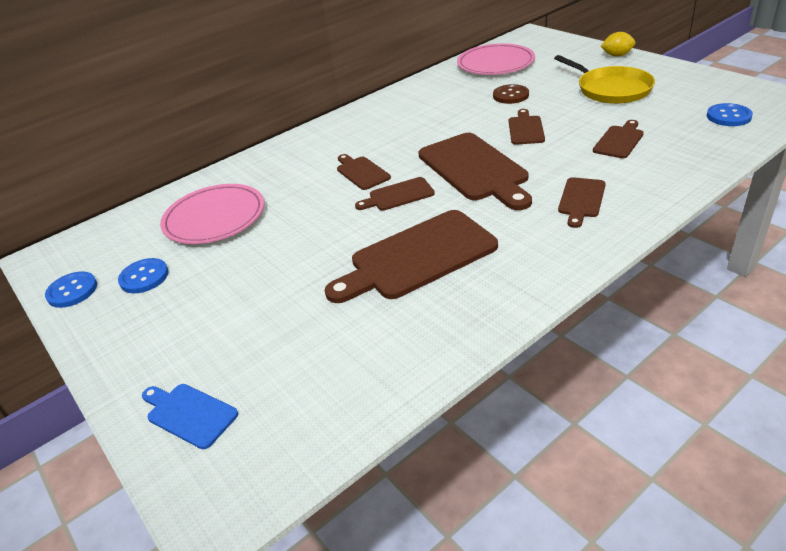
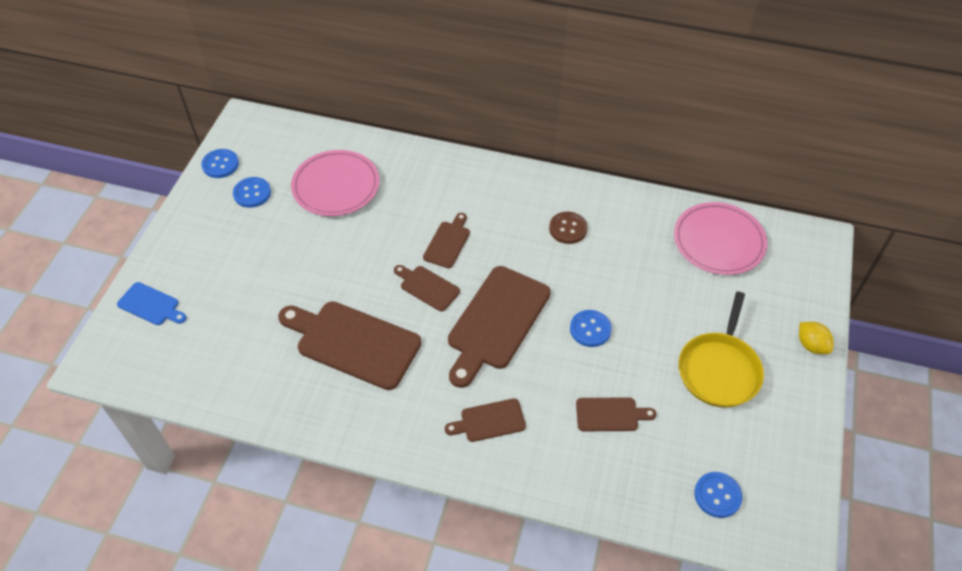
camera: 50 degrees right, 15 degrees up
blue cutting board [142,384,238,449] -> blue cutting board turned 120 degrees clockwise [117,282,186,325]
brown button [493,84,529,104] -> brown button moved to [549,212,588,244]
brown cutting board [509,109,545,145] -> blue button [570,310,612,347]

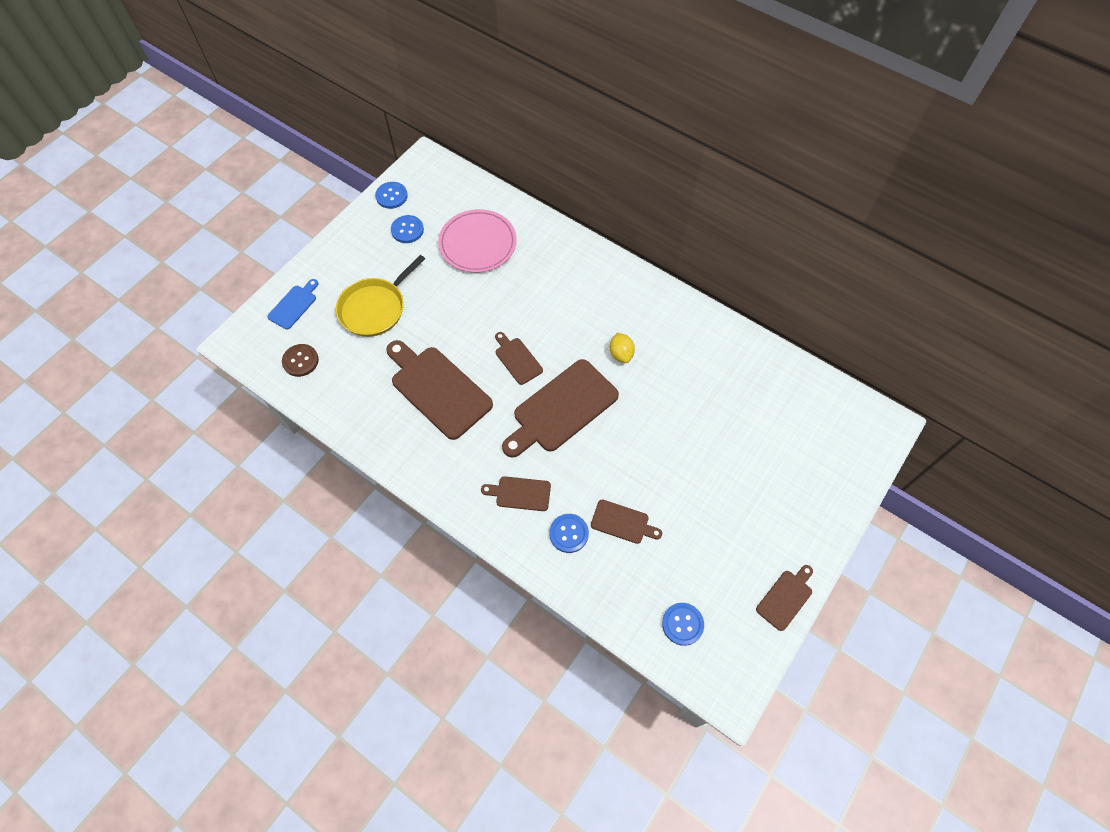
camera: 20 degrees right, 10 degrees up
blue cutting board [117,282,186,325] -> blue cutting board turned 105 degrees counterclockwise [267,279,318,330]
brown cutting board [423,213,470,268] -> brown cutting board moved to [756,565,813,631]
brown button [549,212,588,244] -> brown button moved to [282,344,319,377]
blue button [570,310,612,347] -> blue button moved to [549,514,589,553]
pink plate [674,202,767,275] -> none
yellow pan [679,292,764,408] -> yellow pan moved to [336,255,425,337]
yellow lemon [799,322,834,354] -> yellow lemon moved to [610,333,635,363]

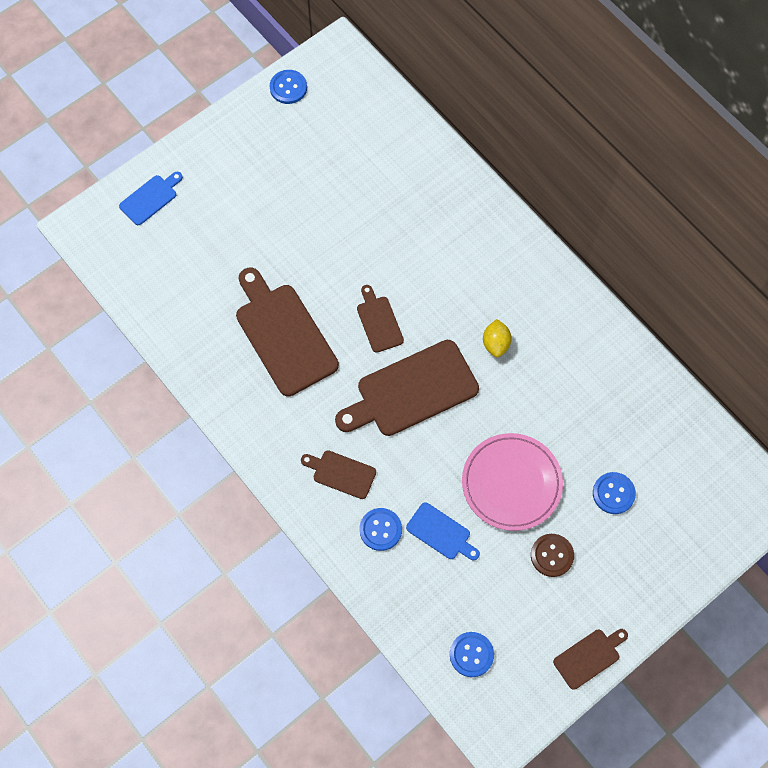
camera: 15 degrees right, 5 degrees up
brown button [282,344,319,377] -> brown button moved to [531,534,574,577]
yellow pan [336,255,425,337] -> none
blue button [391,215,424,243] -> blue button moved to [593,472,636,514]
pink plate [438,209,517,273] -> pink plate moved to [462,433,563,531]
brown cutting board [591,500,662,544] -> blue cutting board [406,502,480,560]

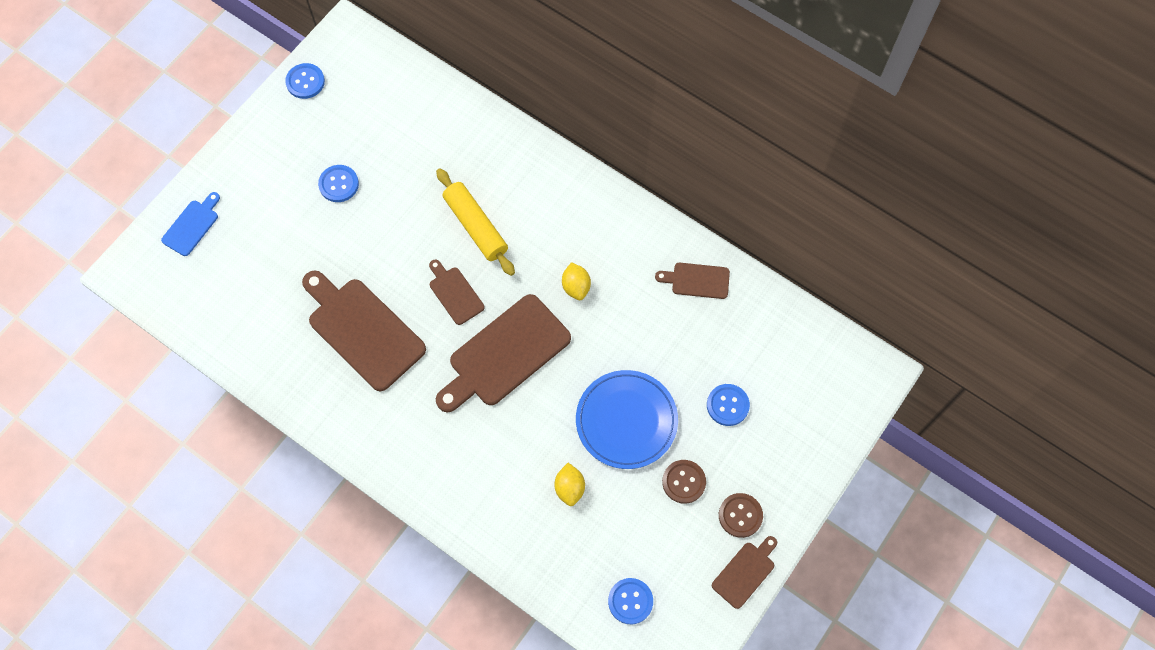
camera: 15 degrees left, 0 degrees up
brown cutting board [301,450,376,499] -> brown cutting board moved to [655,263,730,299]
blue button [359,508,402,551] -> blue button moved to [318,165,359,202]
blue cutting board [406,502,480,560] -> yellow lemon [554,463,585,506]
pink plate [462,433,563,531] -> blue plate [576,370,678,469]
none -> yellow rolling pin [436,169,515,276]
none -> brown button [719,493,763,538]

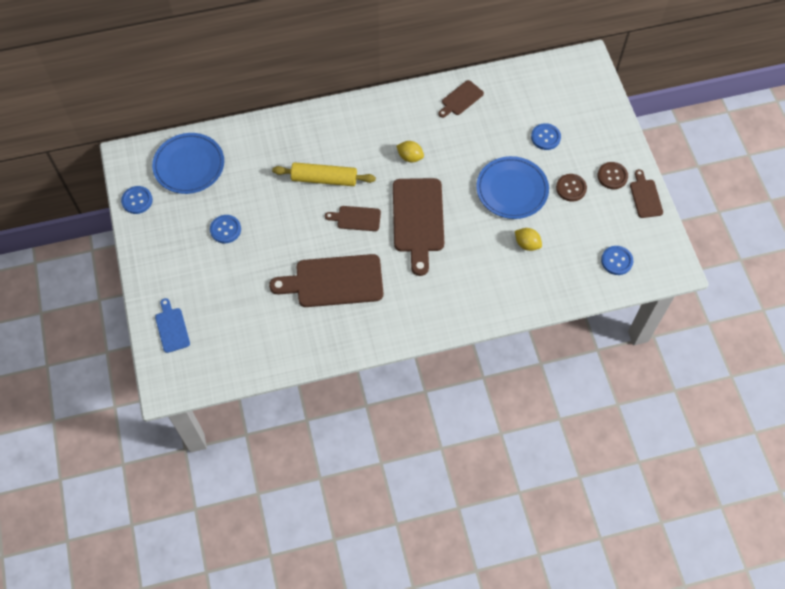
camera: 50 degrees left, 5 degrees down
none -> blue plate [152,133,224,194]

